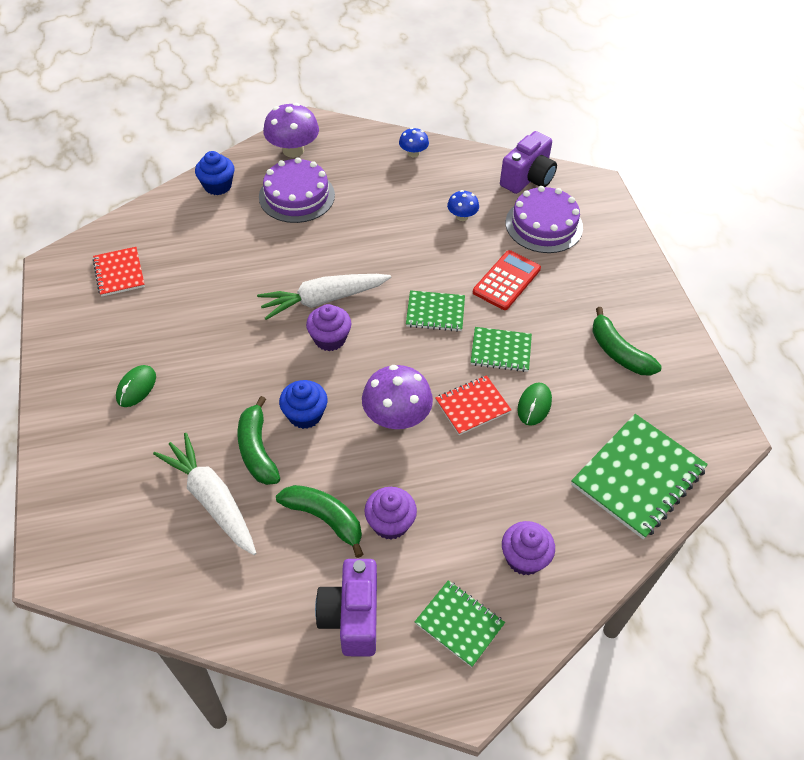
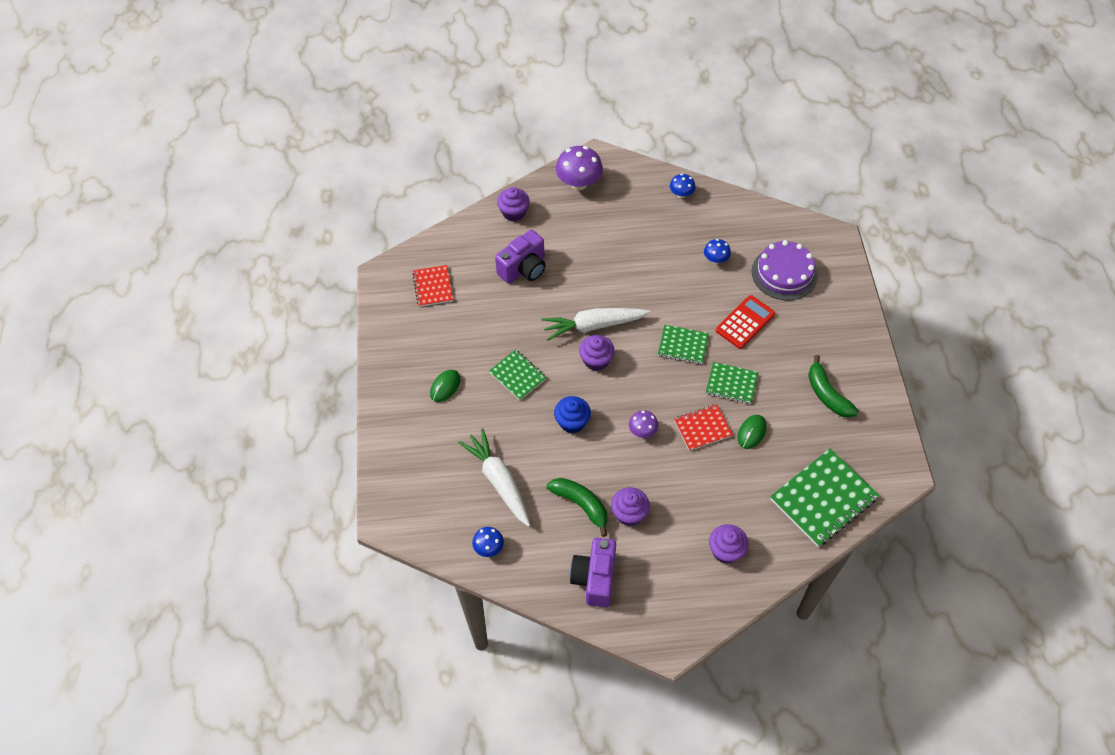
camera: 10 degrees right, 5 degrees up
blue cupcake [195,151,234,195] -> purple cupcake [497,187,530,222]
green banana [238,396,280,485] -> none
purple cake [259,157,335,223] -> none
purple mushroom [362,365,433,429] -> purple mushroom [629,410,658,438], size x0.55
green notebook [415,580,505,667] -> green notebook moved to [489,350,547,400]
purple camera [500,131,557,194] -> purple camera moved to [495,230,546,284]
none -> blue mushroom [472,527,504,557]

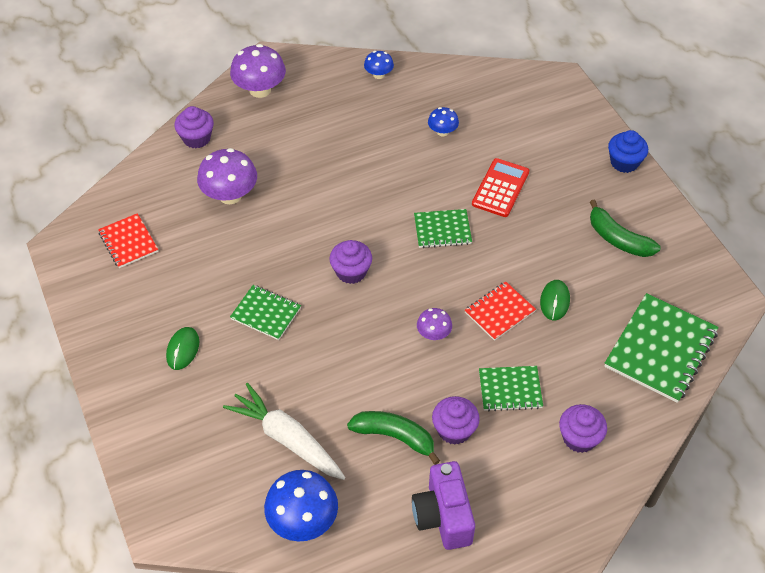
camera: 20 degrees left, 5 degrees down
blue mushroom [472,527,504,557] -> blue mushroom [264,470,338,541], size x1.83
purple camera [495,230,546,284] -> purple mushroom [197,148,257,204]
white carrot [542,308,650,341] -> none
blue cupcake [554,396,591,433] -> blue cupcake moved to [608,130,648,173]
green notebook [706,362,758,404] -> green notebook moved to [479,366,543,411]
purple cake [752,240,818,300] -> none

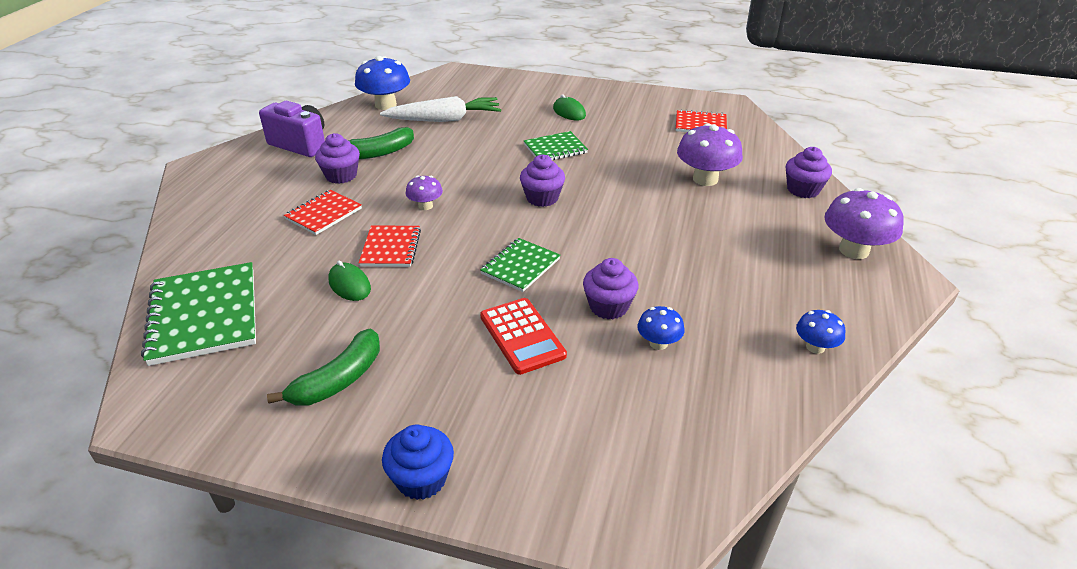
camera: 130 degrees right, 15 degrees down
green notebook [479,366,543,411] -> red notebook [284,190,362,235]
purple cupcake [559,404,607,453] -> purple cupcake moved to [583,258,638,319]
green banana [590,200,661,257] -> green banana turned 135 degrees clockwise [267,329,380,405]

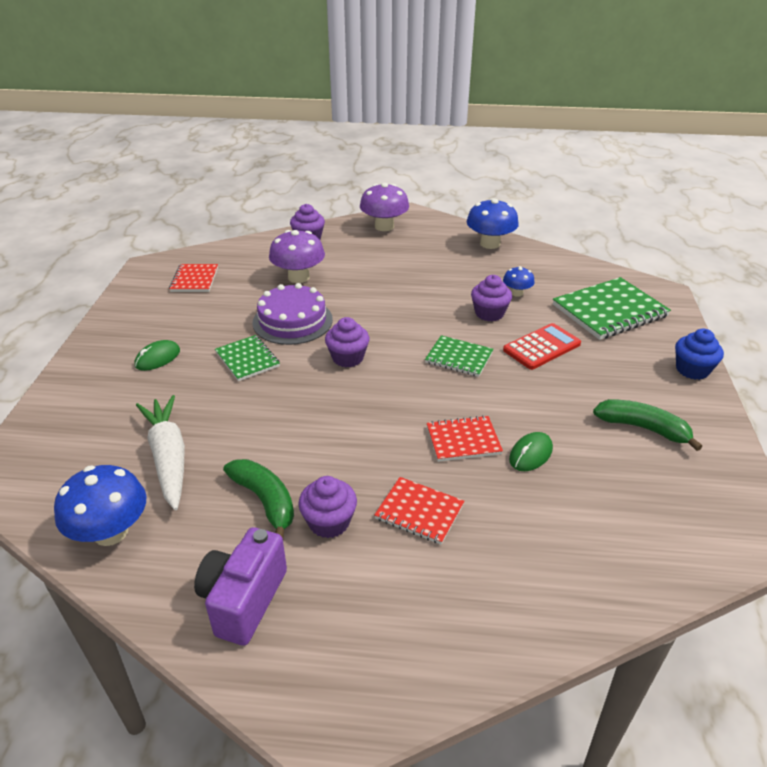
camera: 100 degrees left, 0 degrees up
green notebook [141,262,256,366] -> green notebook moved to [553,277,671,340]
purple mushroom [406,176,443,210] -> none
blue mushroom [796,310,845,354] -> blue mushroom [467,198,519,249], size x1.83
none -> purple cake [252,283,333,345]

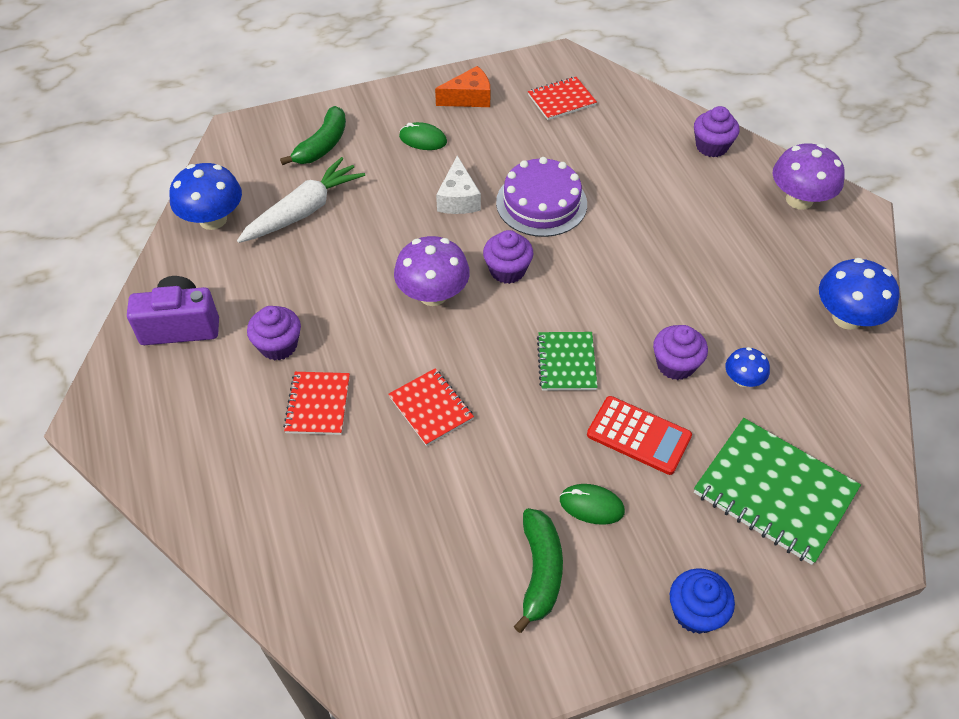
camera: 65 degrees right, 15 degrees up
green notebook [215,335,280,381] -> white cheese [436,156,481,214]
green banana [223,459,294,540] -> green banana moved to [280,106,346,165]
purple mushroom [269,230,325,283] -> purple mushroom moved to [394,236,470,306]
green mouse [509,432,553,471] -> green mouse moved to [560,484,625,525]
none -> orange cheese [435,66,490,107]

